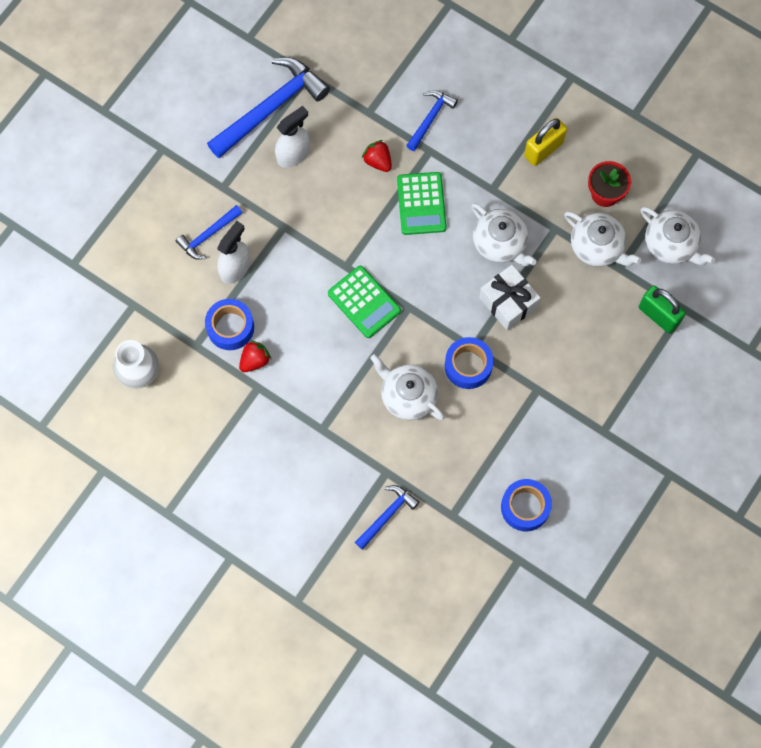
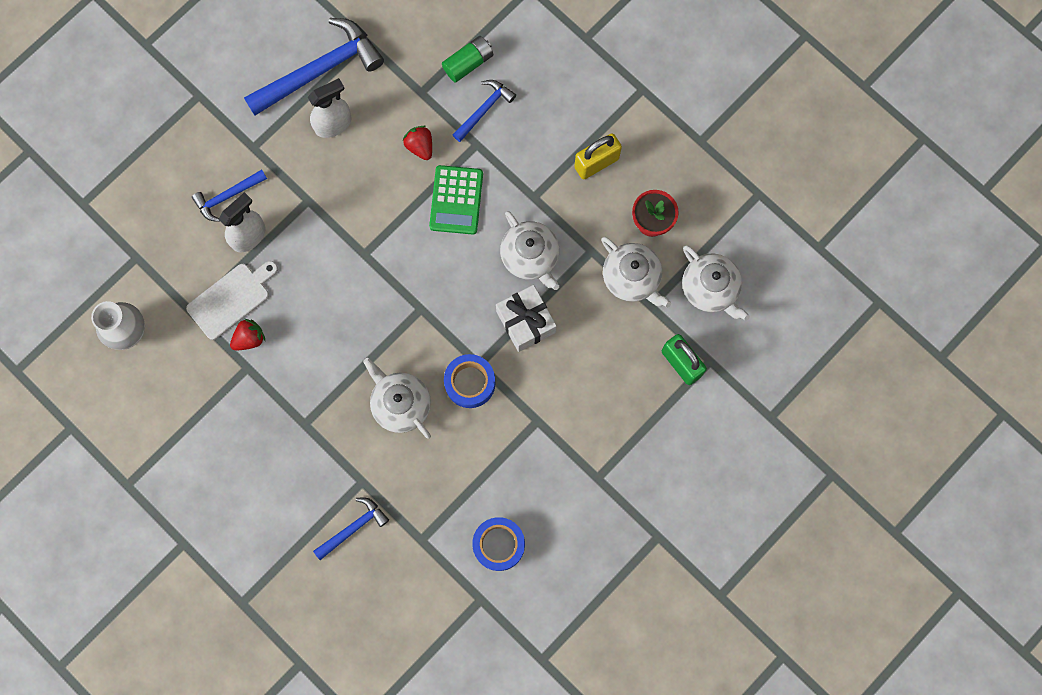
camera: 10 degrees right, 5 degrees up
blue tape [205,299,254,350] -> white cutting board [186,261,278,340]
green calculator [328,266,401,338] -> none
none -> green battery [442,36,493,83]

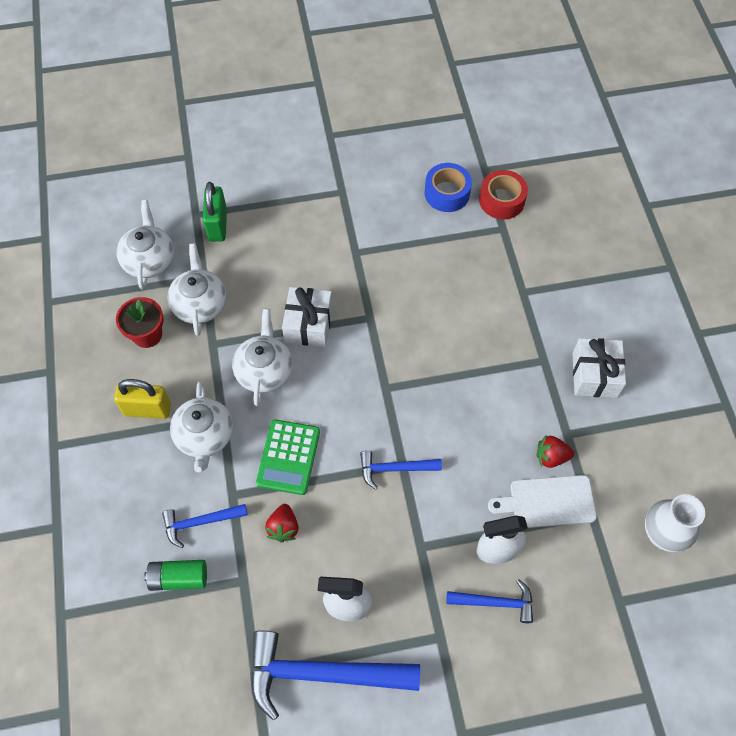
camera: 145 degrees left, 15 degrees down
blue hammer [313,497,389,560] -> blue hammer moved to [360,451,442,490]
white teapot [363,358,431,439] -> white teapot moved to [170,381,233,473]
green calculator [429,165,483,235] -> green calculator turned 150 degrees clockwise [256,419,320,495]
blue tape [444,354,496,408] -> none
none -> red tape [479,170,528,219]
none -> white gift [572,338,626,398]

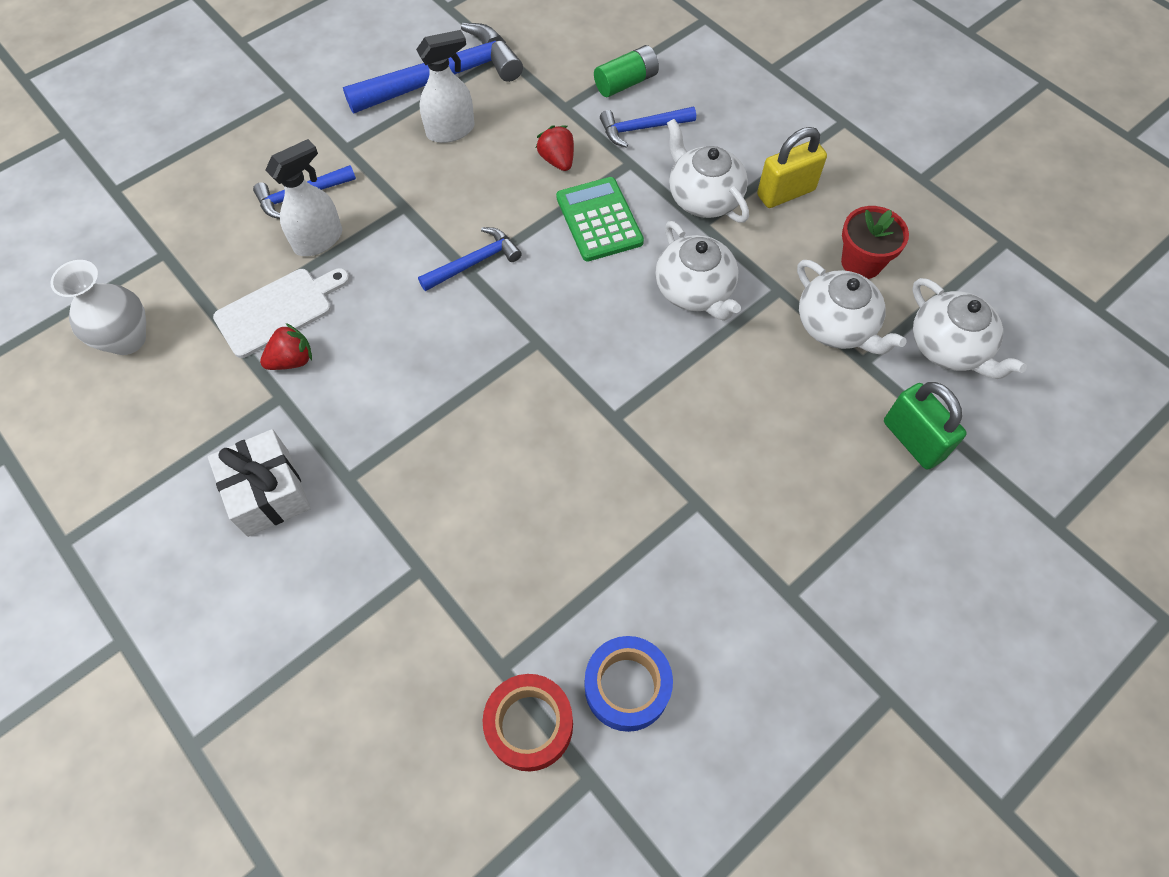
camera: 150 degrees right, 0 degrees up
blue hammer [162,504,248,548] -> blue hammer turned 150 degrees counterclockwise [600,107,696,148]
white gift [282,287,333,347] -> none

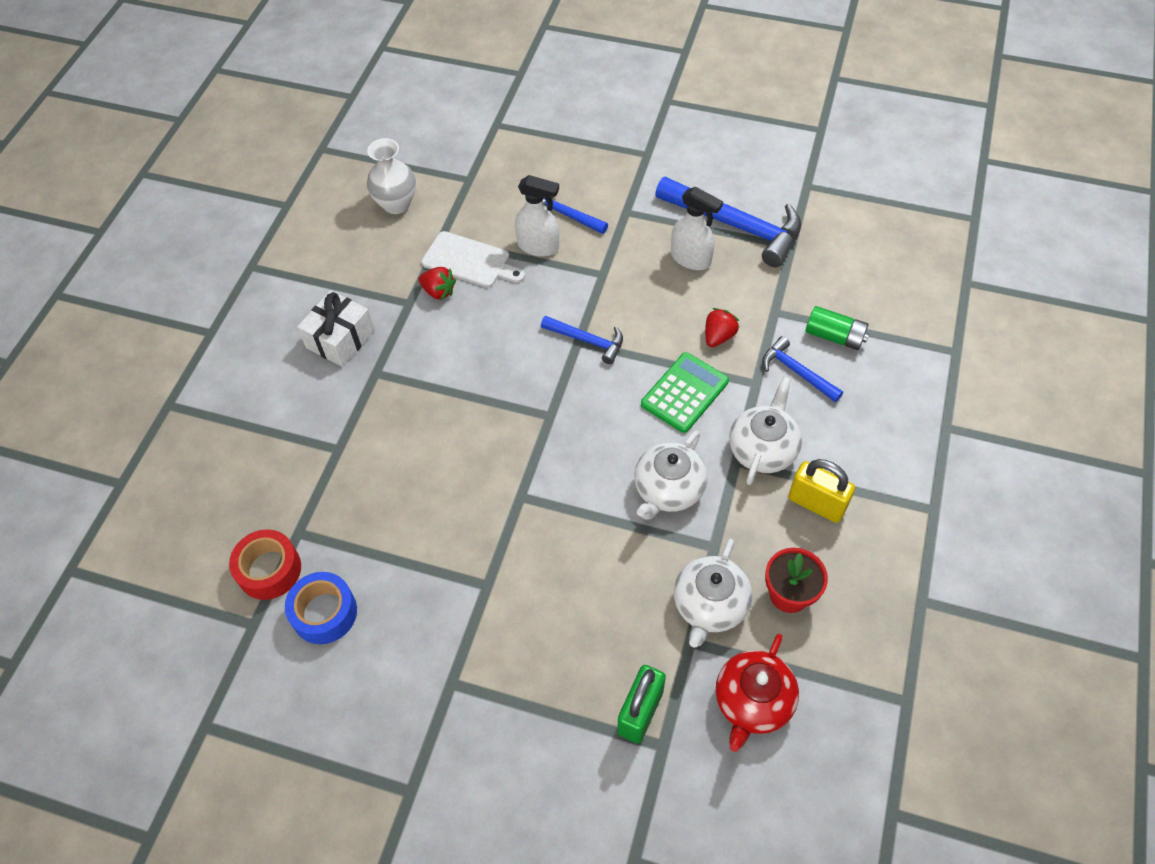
camera: 60 degrees right, 5 degrees down
white teapot [912,278,1027,379] -> red teapot [716,634,799,752]

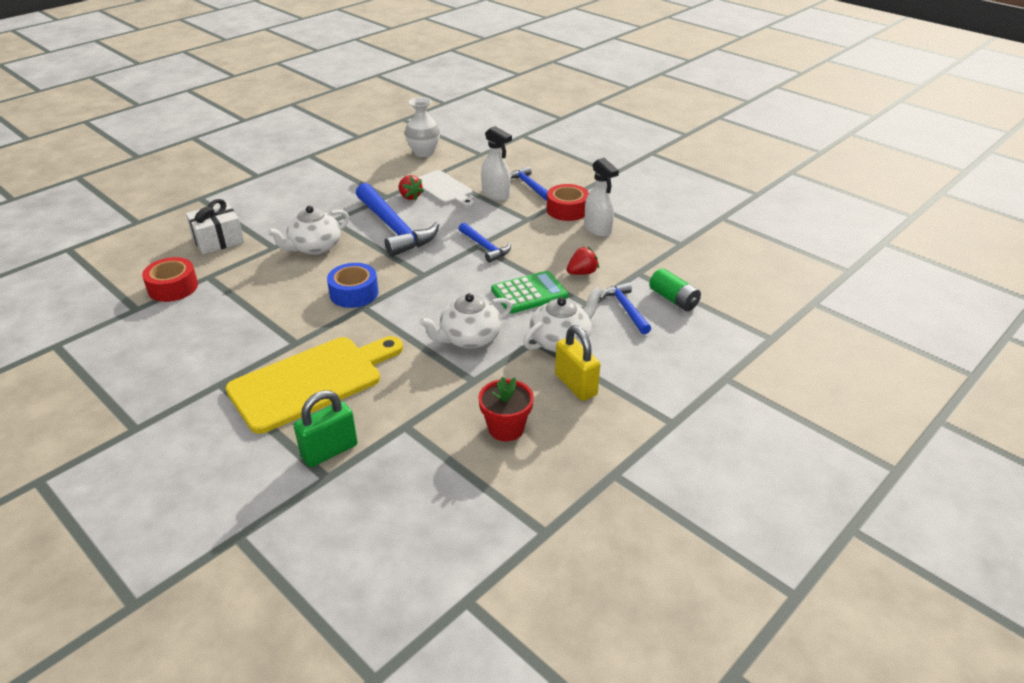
camera: 25 degrees right, 20 degrees down
blue tape [285,572,357,644] -> blue tape moved to [327,263,379,308]
white gift [297,290,375,367] -> white gift moved to [186,199,244,254]
blue hammer [655,177,801,267] -> blue hammer moved to [356,183,439,257]
white teapot [674,539,752,648] -> white teapot moved to [267,206,349,255]
red teapot [716,634,799,752] -> none
none -> yellow cutting board [226,336,403,434]
none -> red tape [547,184,589,221]

